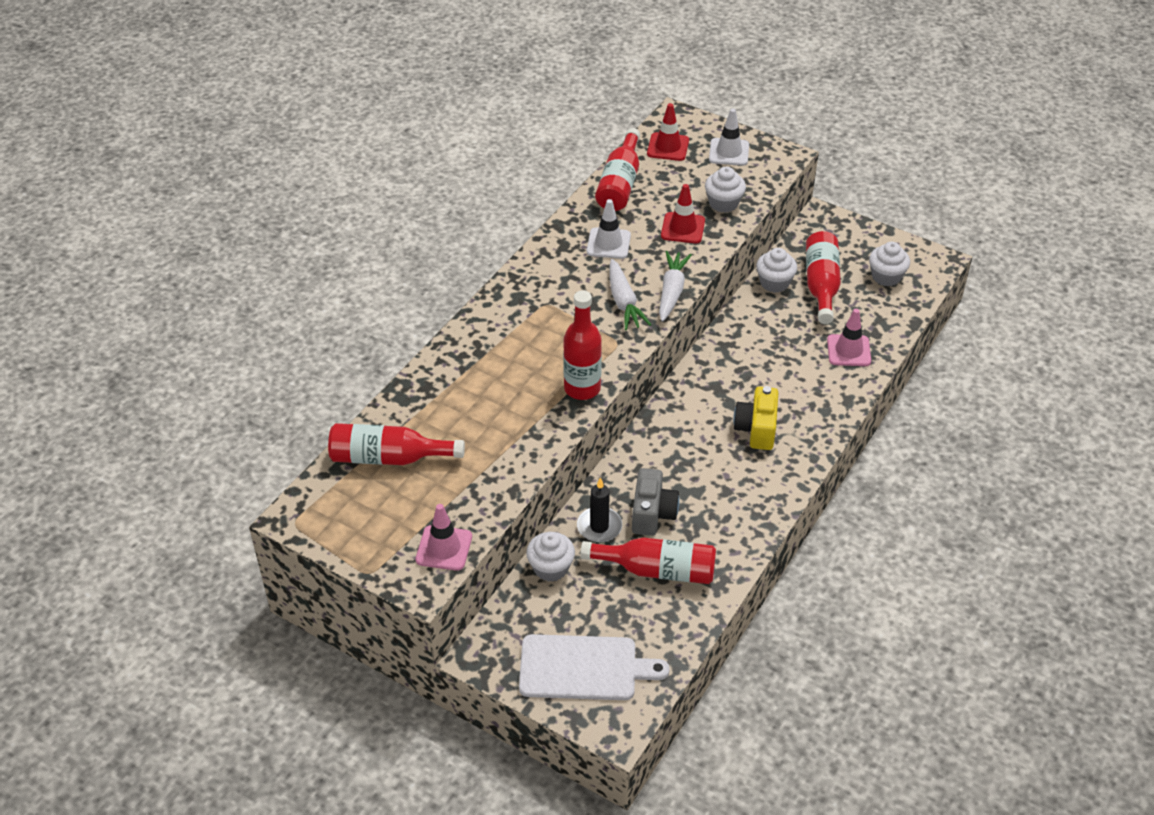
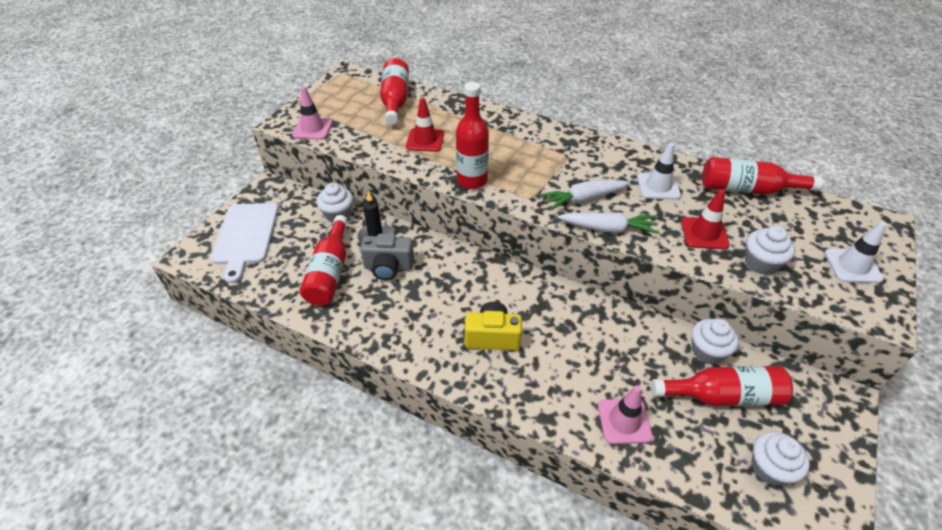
camera: 85 degrees right, 0 degrees up
red traffic cone [647,103,689,161] -> red traffic cone moved to [406,98,444,152]

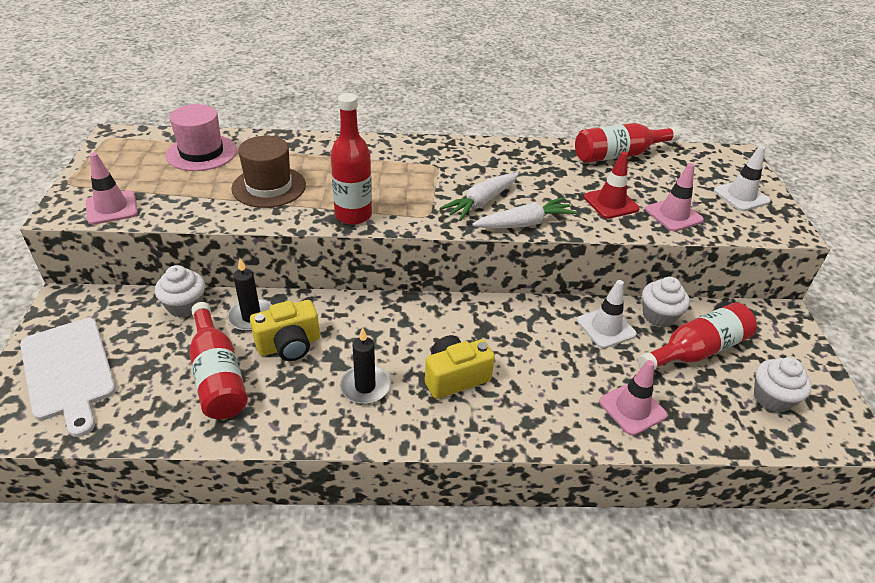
camera: 30 degrees left, 5 degrees down
grey camera [360,233,414,280] -> yellow camera [250,300,320,361]
red bottle [380,58,409,125] -> pink hat [166,104,237,171]
red traffic cone [406,98,444,152] -> brown hat [231,136,306,208]
white traffic cone [637,143,681,200] -> white traffic cone moved to [577,280,637,348]
white cupcake [745,226,795,275] -> pink traffic cone [645,163,704,231]
none -> black candle [340,327,390,404]

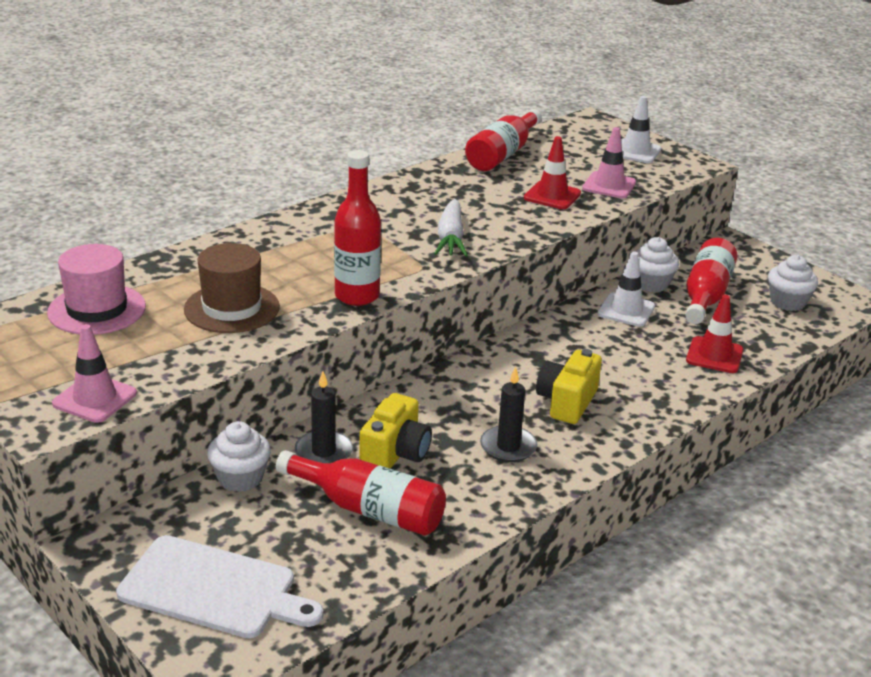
camera: 40 degrees left, 10 degrees down
white carrot [472,197,577,228] -> none
pink traffic cone [599,360,667,436] -> red traffic cone [686,294,743,373]

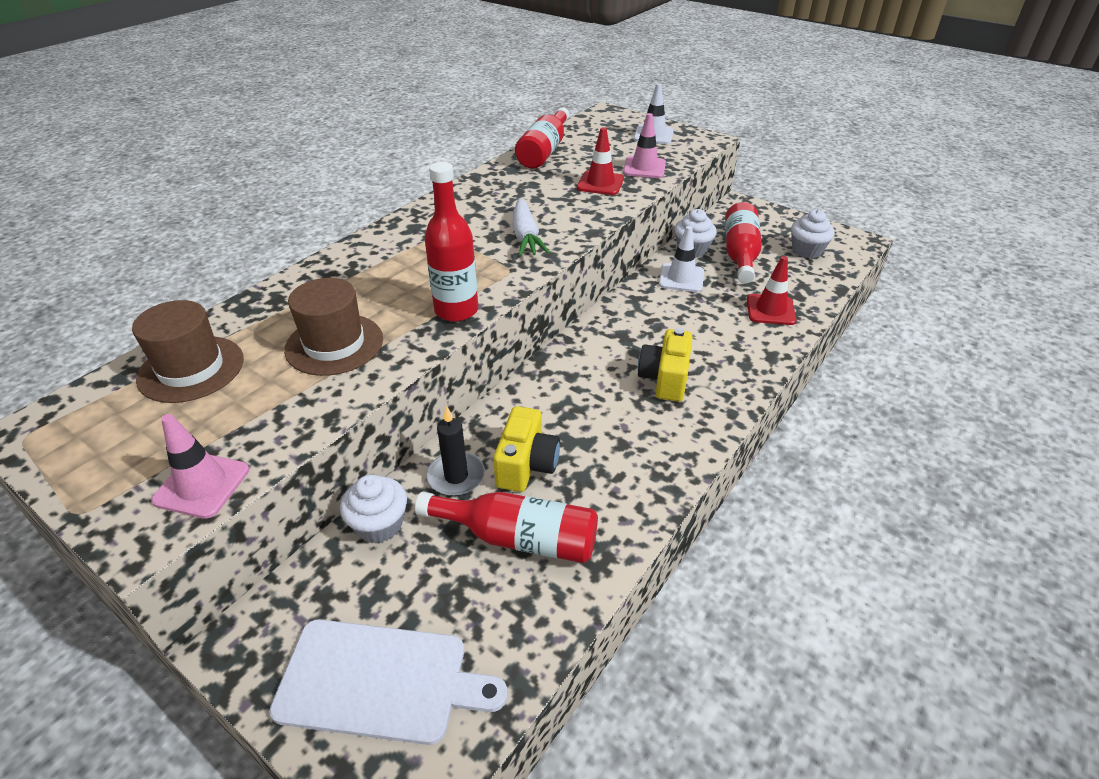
camera: 10 degrees left, 10 degrees up
pink hat [47,244,146,335] -> brown hat [132,300,244,403]
black candle [480,367,538,462] -> none

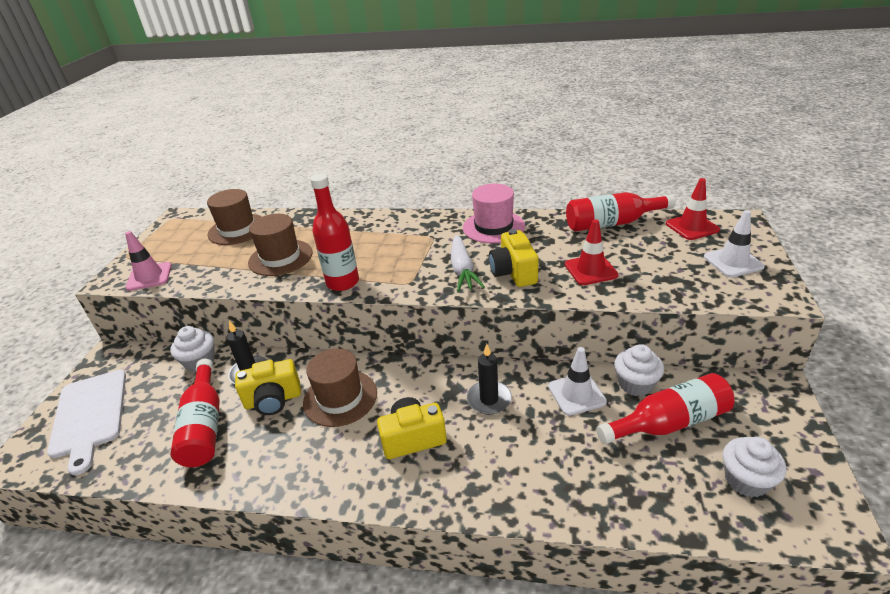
camera: 65 degrees right, 5 degrees down
white carrot [513,198,550,257] -> white carrot turned 60 degrees counterclockwise [451,235,485,292]
pink traffic cone [623,113,666,178] -> none
red traffic cone [747,256,797,325] -> red traffic cone moved to [666,178,720,240]
none -> brown hat [303,349,377,427]
none -> pink hat [463,184,525,243]
none -> black candle [467,344,512,415]
none -> yellow camera [489,229,539,287]

